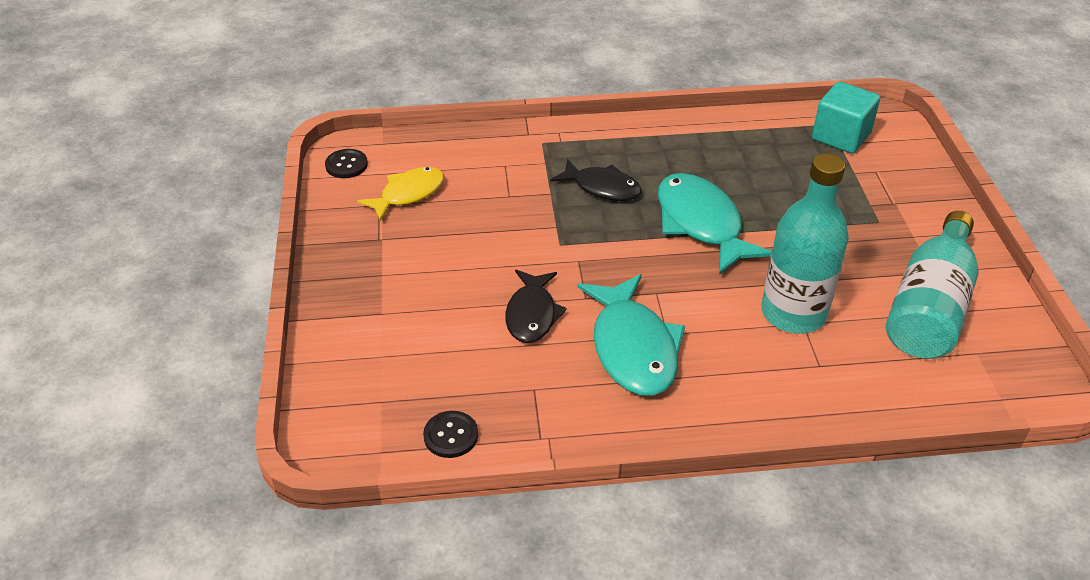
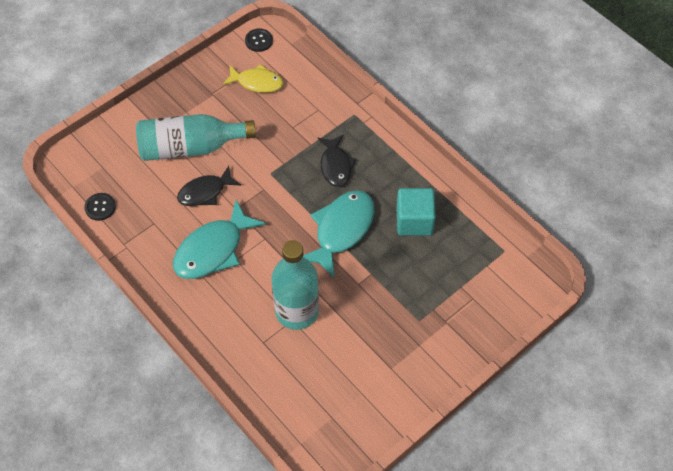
camera: 55 degrees right, 15 degrees up
turquoise cube [812,81,880,154] -> turquoise cube moved to [396,188,436,235]
turquoise bottle [886,211,979,359] -> turquoise bottle moved to [136,114,256,161]

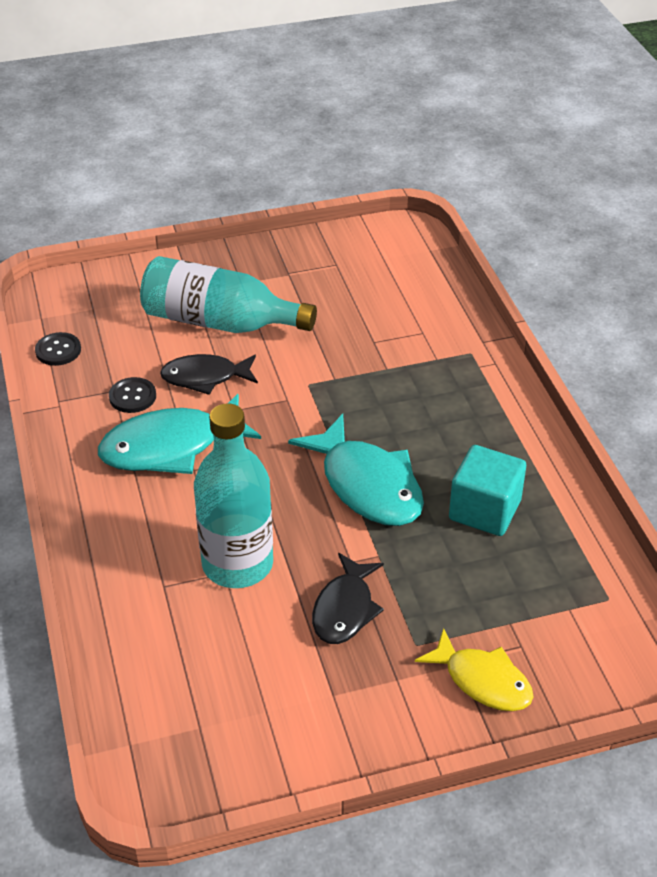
camera: 25 degrees right, 15 degrees down
yellow fish [223,64,283,93] -> yellow fish moved to [415,628,534,711]
black button [245,29,273,52] -> black button moved to [109,377,156,413]
turquoise fish [303,190,375,279] -> turquoise fish turned 90 degrees clockwise [288,414,424,526]
black fish [318,135,356,187] -> black fish moved to [312,553,384,644]

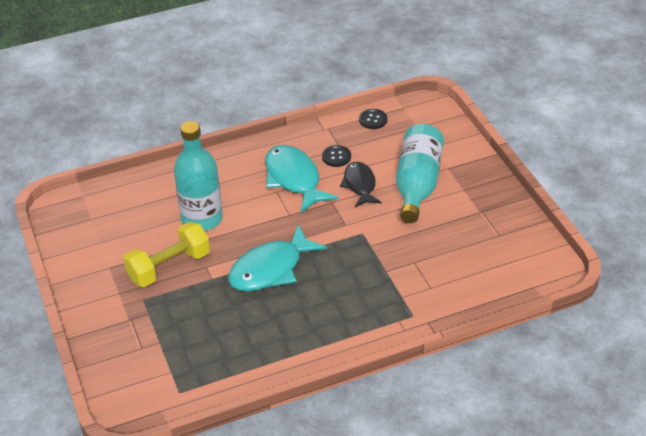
camera: 85 degrees right, 0 degrees up
black fish [312,553,384,644] -> yellow dumbbell [123,222,210,287]
yellow fish [415,628,534,711] -> none
turquoise cube [449,445,526,536] -> none

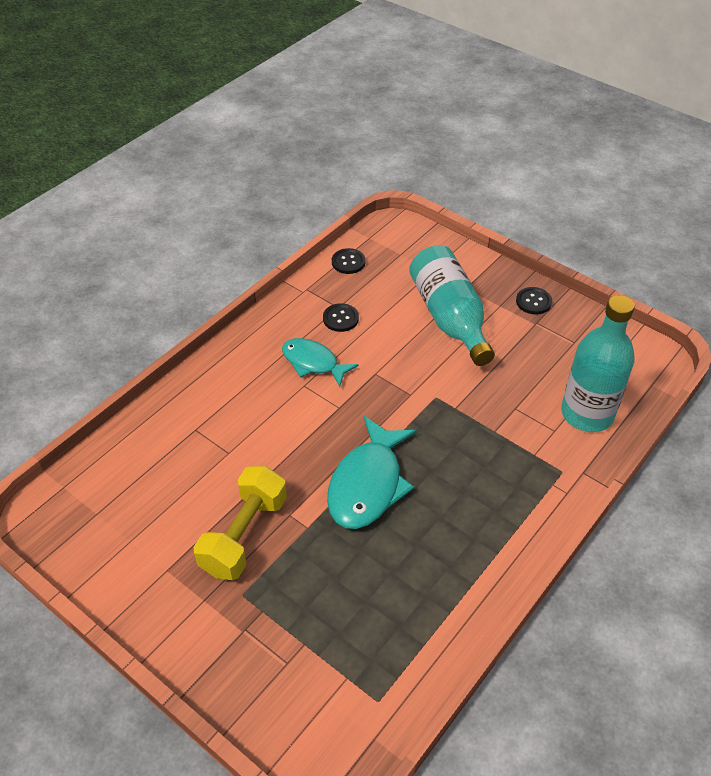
camera: 30 degrees left, 5 degrees up
turquoise bottle [174,121,223,231] -> turquoise bottle moved to [561,295,635,432]
turquoise fish [265,145,338,213] -> turquoise fish [282,338,358,387], size x0.64
black fish [340,162,382,207] -> none
none -> black button [516,287,552,315]

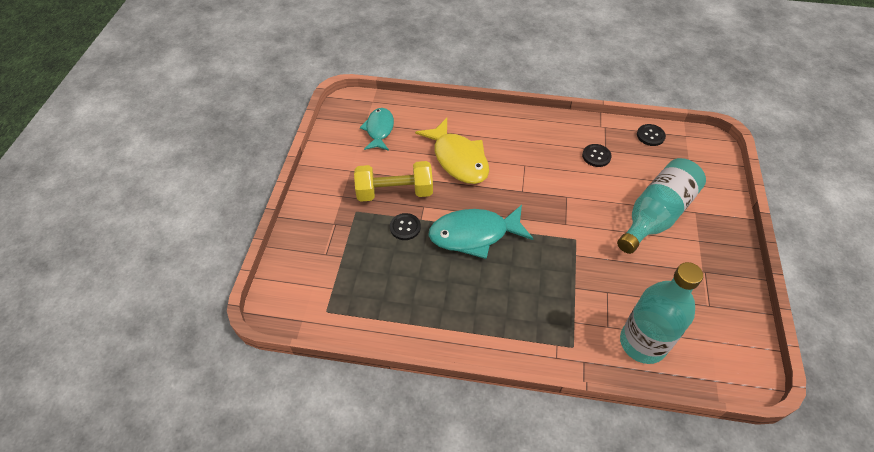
camera: 60 degrees right, 5 degrees up
turquoise fish [282,338,358,387] -> turquoise fish moved to [360,108,394,151]
black button [516,287,552,315] -> black button moved to [390,213,421,240]
none -> yellow fish [415,118,489,184]

